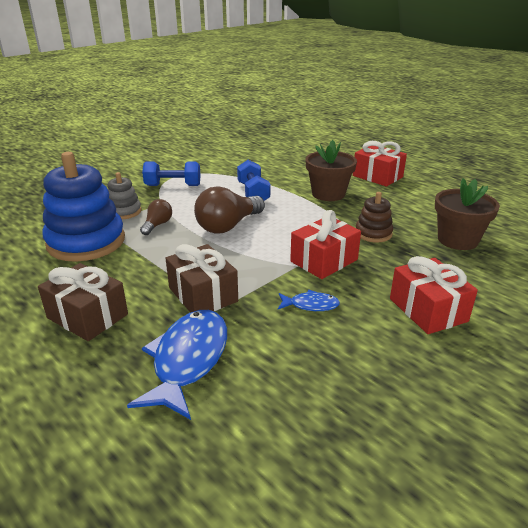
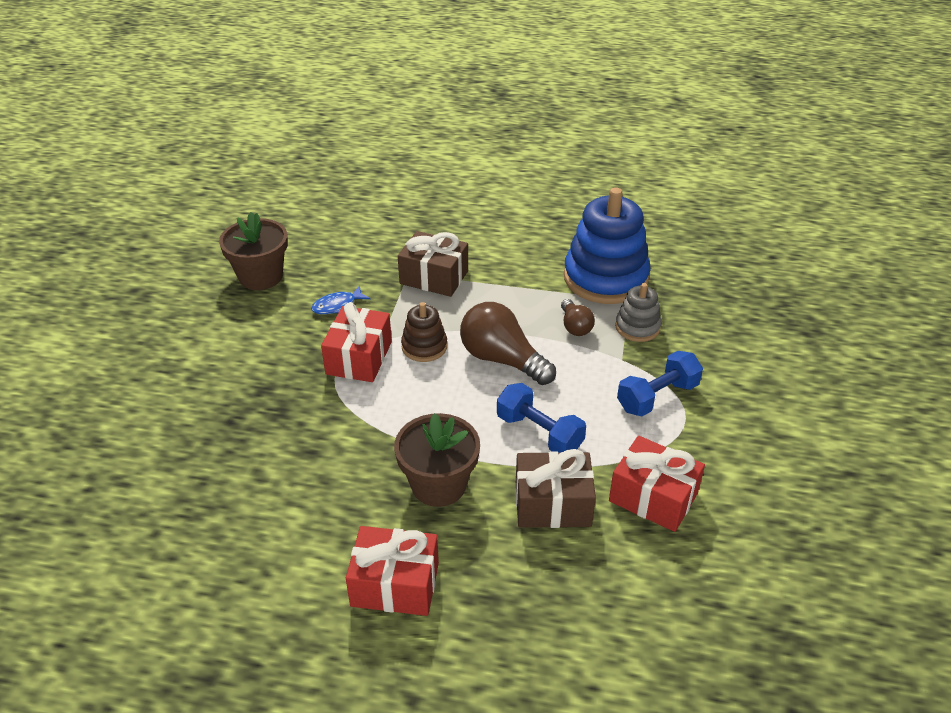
camera: 145 degrees right, 10 degrees up
brown gift [38,263,128,341] -> brown gift moved to [516,449,596,528]
blue fish [127,310,227,420] -> none
brown light bulb [194,186,265,234] -> brown light bulb turned 60 degrees counterclockwise [460,302,556,385]
brown stacking toy [356,192,393,243] -> brown stacking toy moved to [401,302,447,362]
red gift [390,256,478,334] -> red gift moved to [609,436,705,532]
brown flower pot [435,178,500,250] -> brown flower pot moved to [219,212,288,290]

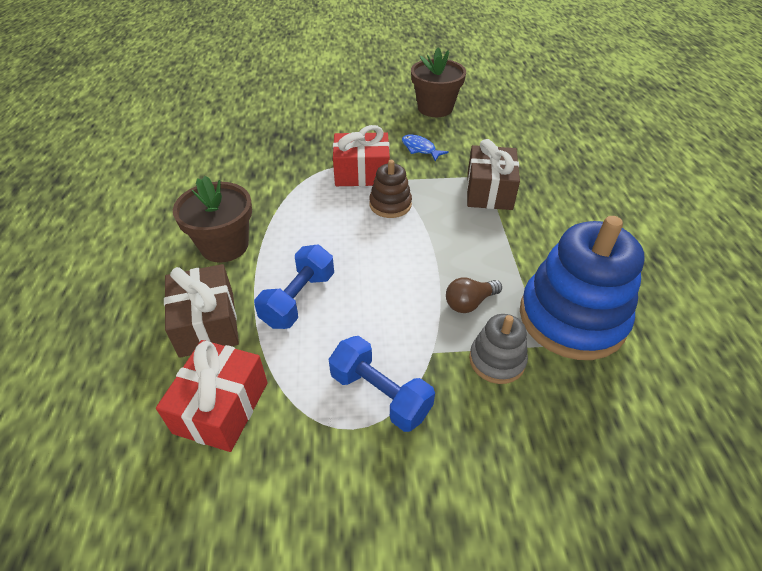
camera: 75 degrees right, 5 degrees up
red gift [346,526,439,616] -> none
brown light bulb [460,302,556,385] -> none

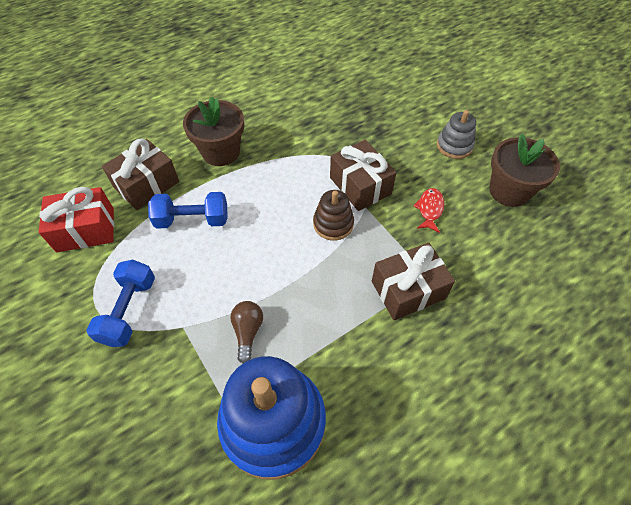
camera: 60 degrees right, 10 degrees up
red gift [333,125,390,186] -> brown gift [330,140,397,211]
blue fish [402,134,449,161] -> red fish [413,188,444,233]
brown light bulb [446,277,502,313] -> brown light bulb turned 60 degrees clockwise [230,301,263,363]
grey stacking toy [469,314,528,384] -> grey stacking toy moved to [437,110,476,159]

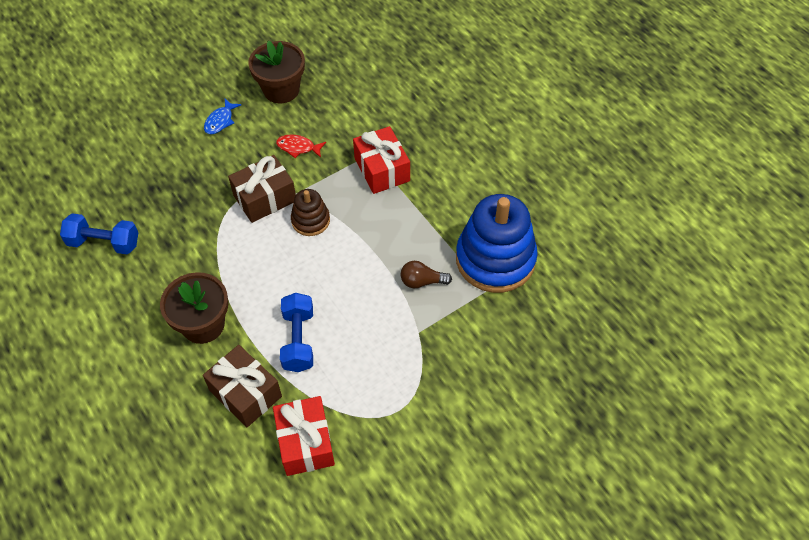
camera: 90 degrees left, 0 degrees up
blue dumbbell [86,260,155,347] -> blue dumbbell moved to [60,213,138,254]
brown gift [372,243,455,320] -> red gift [353,126,410,194]
grey stacking toy [437,110,476,159] -> blue fish [204,99,241,134]

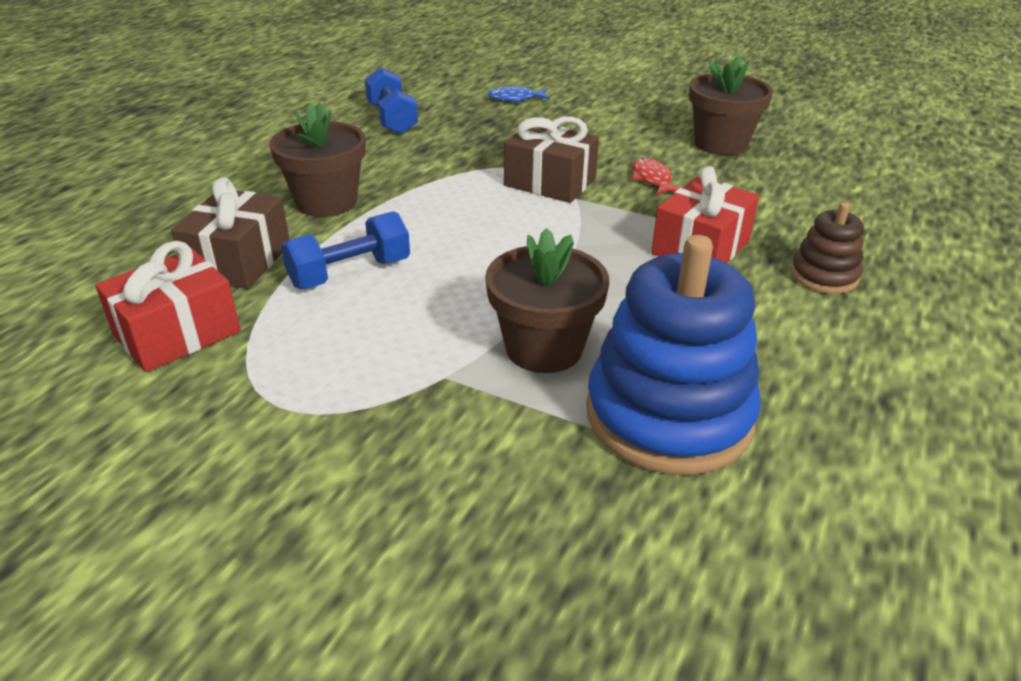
camera: 60 degrees right, 20 degrees down
blue fish [204,99,241,134] -> blue fish moved to [487,86,549,103]
brown stacking toy [291,189,330,236] -> brown stacking toy moved to [791,202,864,294]
brown light bulb [401,261,452,288] -> brown flower pot [485,228,609,373]

